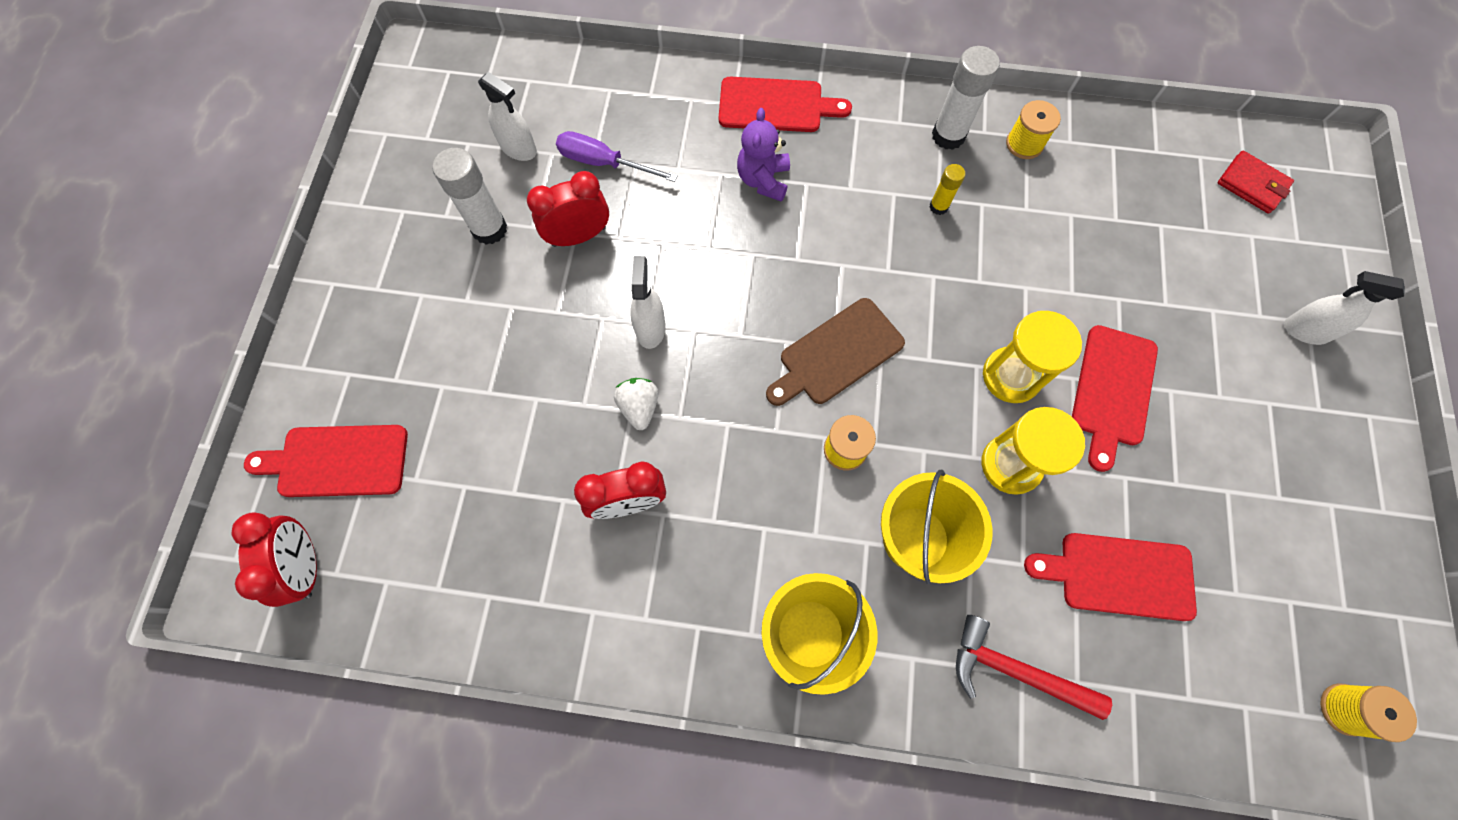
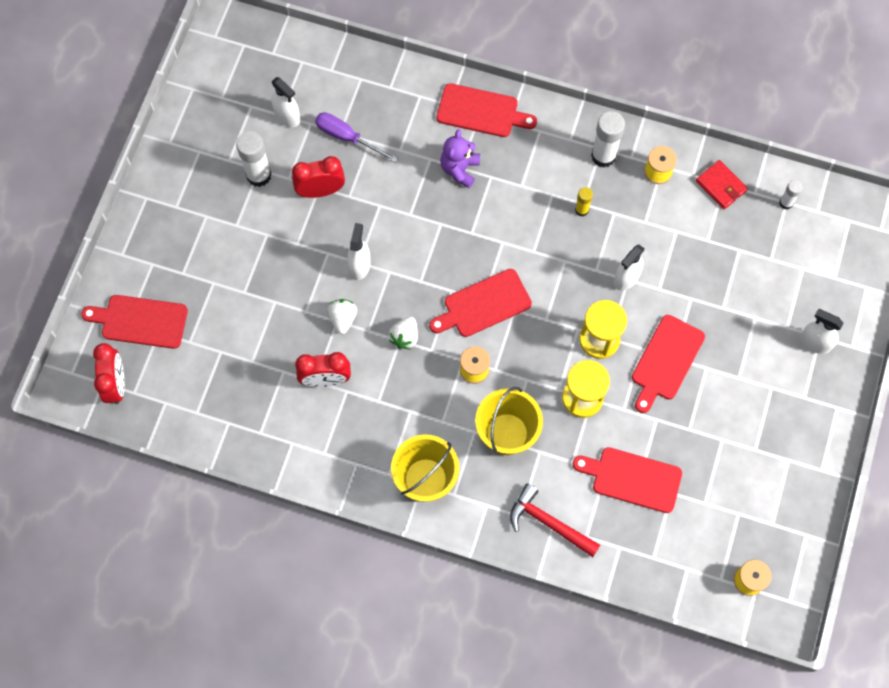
camera: 10 degrees right, 0 degrees up
brown cutting board [766,298,905,406] -> red cutting board [429,269,532,337]
red wallet [1217,150,1294,214] -> red wallet moved to [696,160,748,209]
none -> white strawberry [389,317,418,349]
none -> white spray bottle [614,245,644,291]
none -> white glue stick [779,180,803,209]

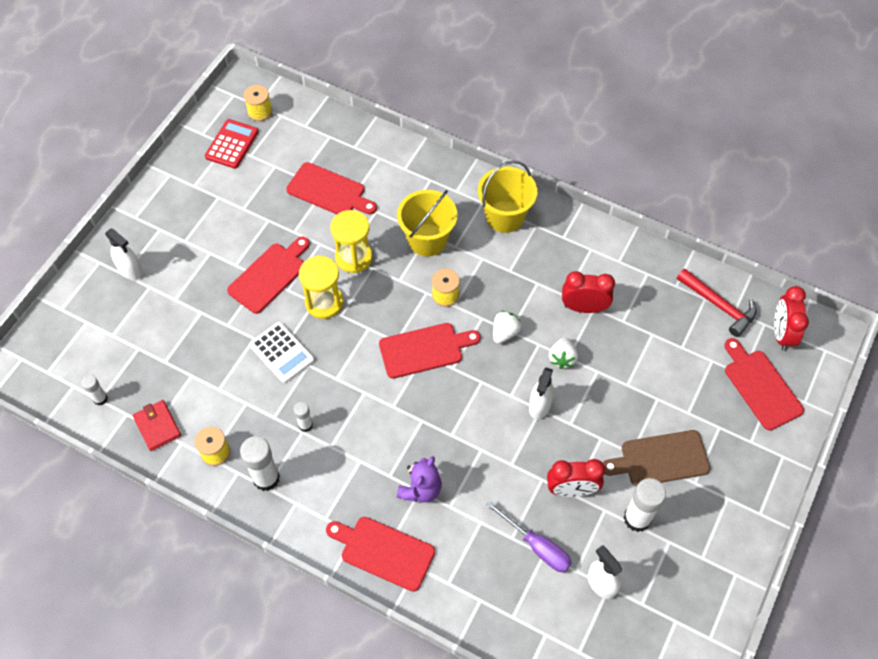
camera: 170 degrees left, 10 degrees down
red cutting board [81,295,188,349] -> red cutting board turned 135 degrees counterclockwise [724,338,804,431]
red hammer [510,483,600,557] -> red hammer moved to [677,269,757,337]
yellow glue stick [575,187,593,217] -> white glue stick [293,402,313,432]
white spray bottle [614,245,644,291] -> white calculator [249,322,314,383]
none -> red calculator [205,119,259,169]
none -> brown cutting board [603,430,711,486]

